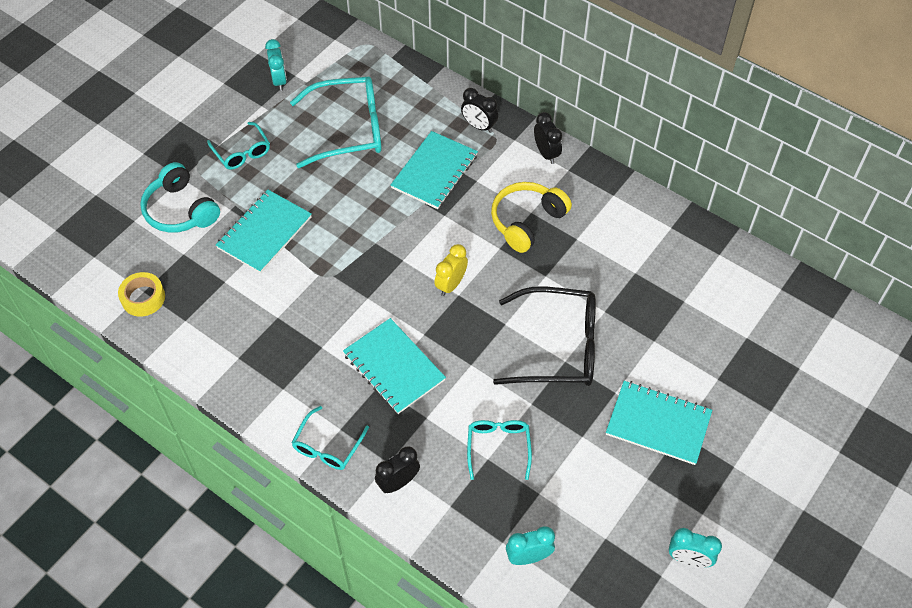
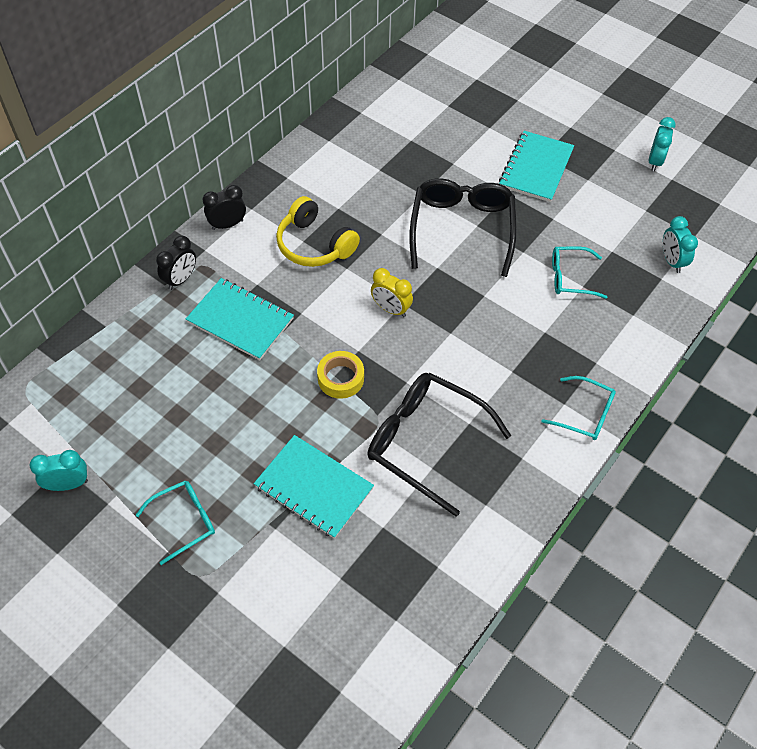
camera: 90 degrees left, 0 degrees up
yellow tape [118,272,165,316] -> yellow tape moved to [317,351,364,399]
turquoise headphones [140,162,220,233] -> none
turquoise glasses [290,77,382,168] -> none
turquoise notebook [343,318,446,414] -> none
black clock [375,446,420,493] -> none
none -> black glasses [367,373,511,517]

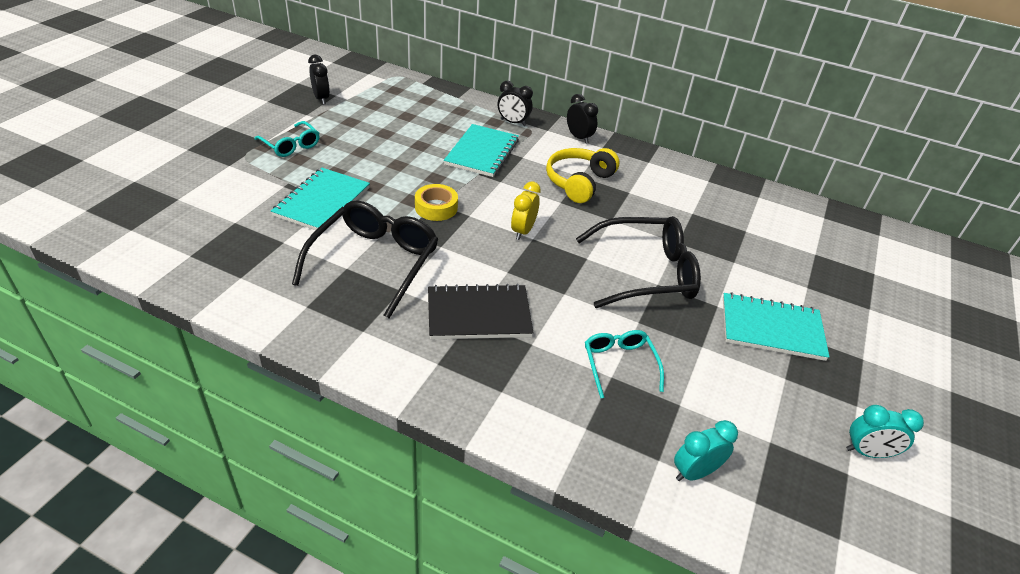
camera: 75 degrees right, 15 degrees down
turquoise clock [29,450,88,491] -> black clock [308,55,330,105]
turquoise glasses [542,376,616,440] -> none
none -> black notebook [428,284,534,339]

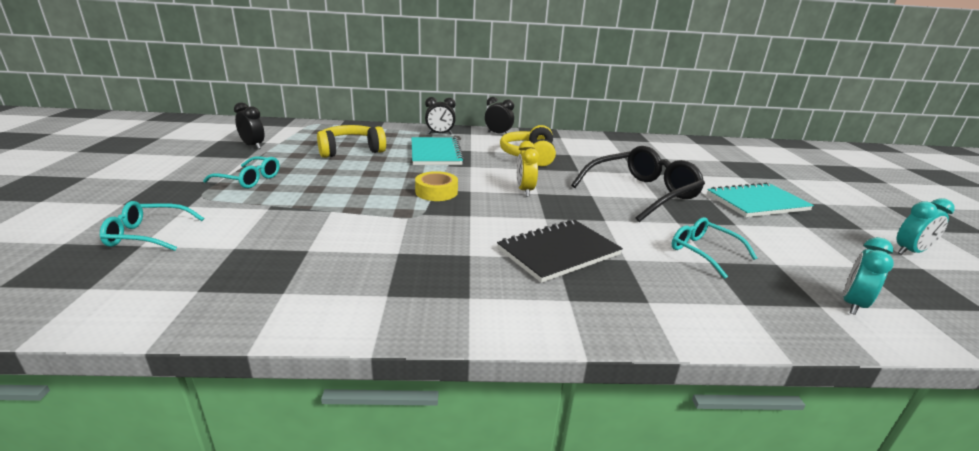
camera: 25 degrees left, 15 degrees down
turquoise notebook [271,168,370,230] -> none
black glasses [292,200,439,318] -> none
none -> turquoise glasses [100,201,204,251]
none -> yellow headphones [317,125,386,158]

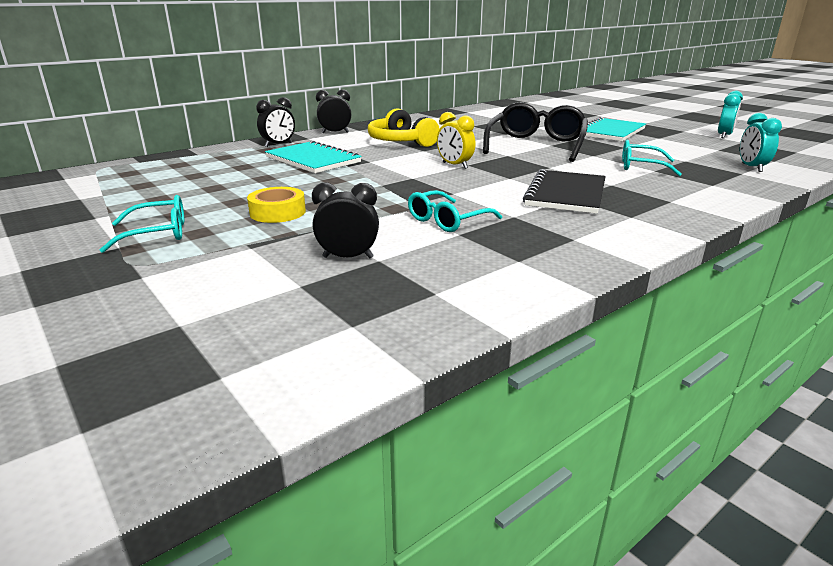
camera: 35 degrees left, 0 degrees up
turquoise glasses [100,201,204,251] -> turquoise glasses moved to [408,190,502,232]
black clock [234,102,264,149] -> black clock moved to [312,182,379,258]
yellow headphones [317,125,386,158] -> none
yellow tape [415,171,458,201] -> yellow tape moved to [247,187,306,223]

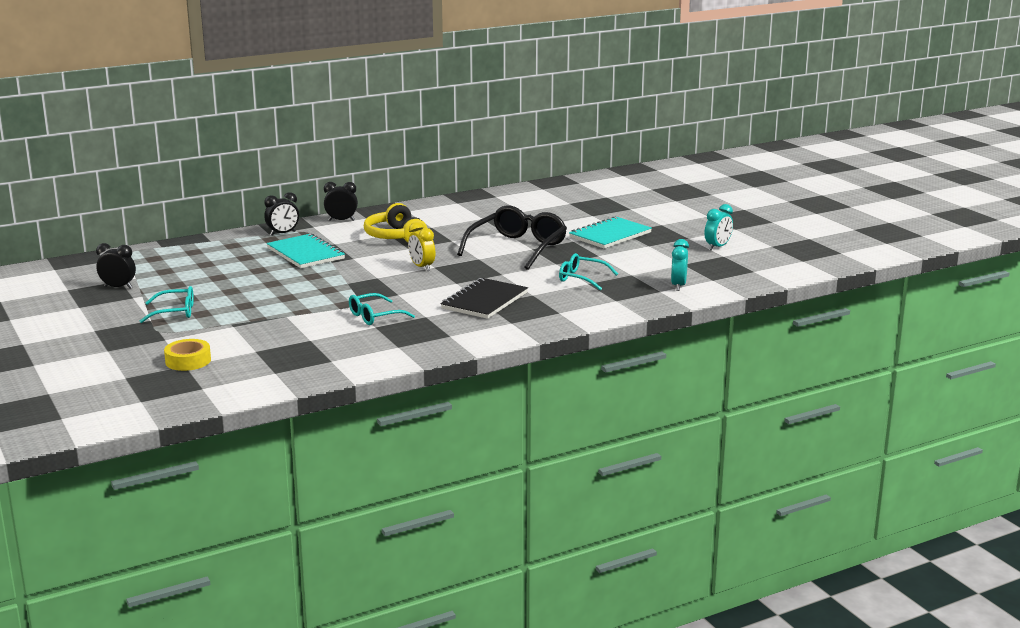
camera: 10 degrees right, 5 degrees down
yellow tape [247,187,306,223] -> yellow tape moved to [164,339,211,371]
black clock [312,182,379,258] -> black clock moved to [96,243,136,289]

